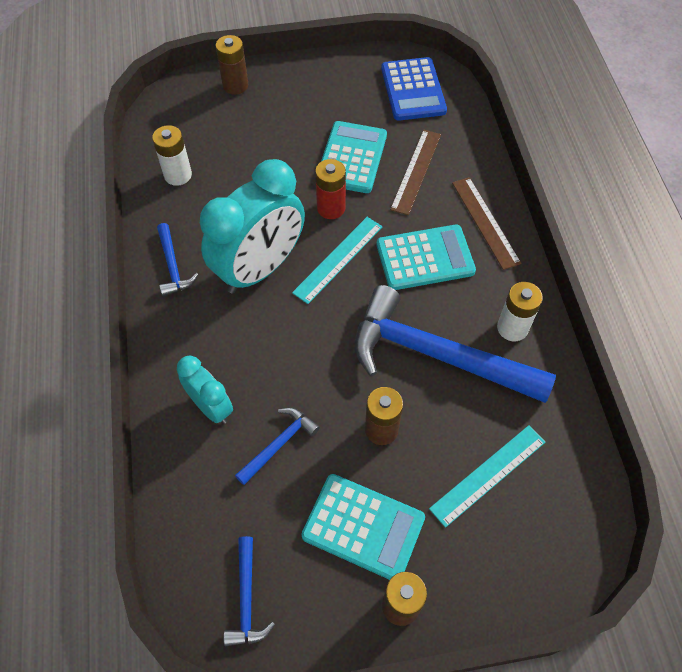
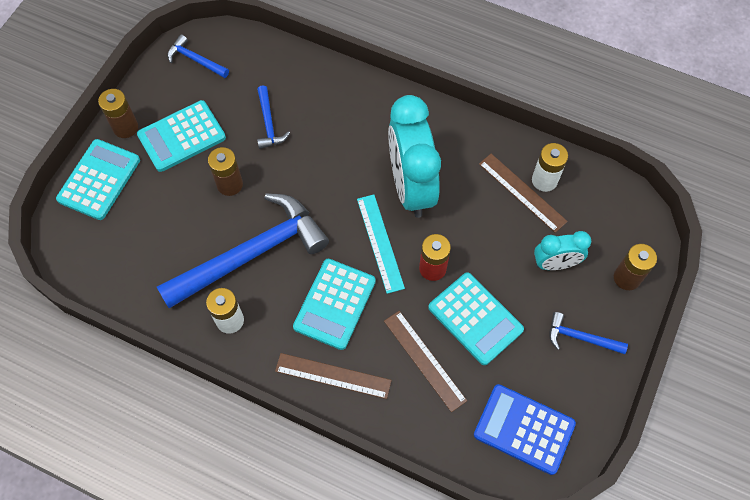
camera: 125 degrees right, 5 degrees up
blue hammer [157,223,199,296] -> blue hammer moved to [549,312,628,354]
turquoise clock [177,355,233,424] -> turquoise clock moved to [534,231,591,270]
turquoise ruler [429,425,545,528] -> none
none -> turquoise calculator [56,139,140,220]
none -> brown ruler [479,154,568,233]

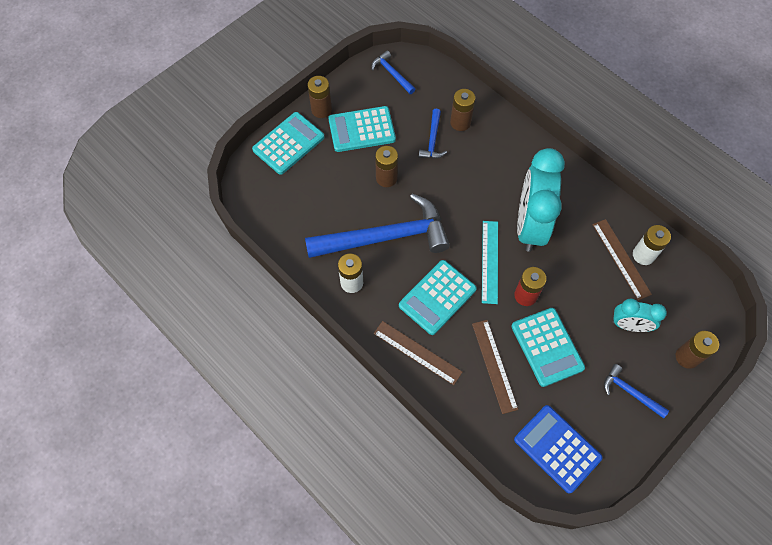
camera: 20 degrees right, 0 degrees up
none -> brown battery [450,89,475,131]

